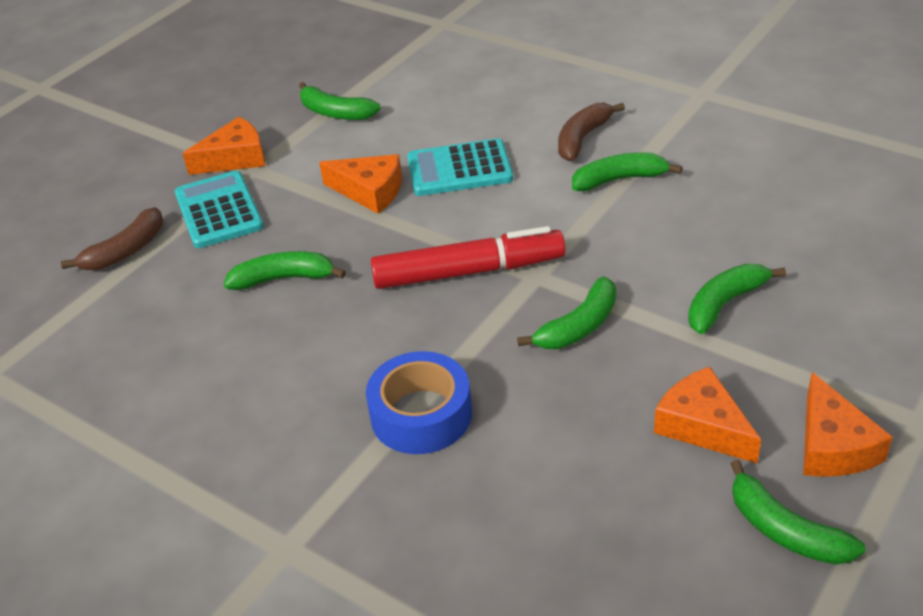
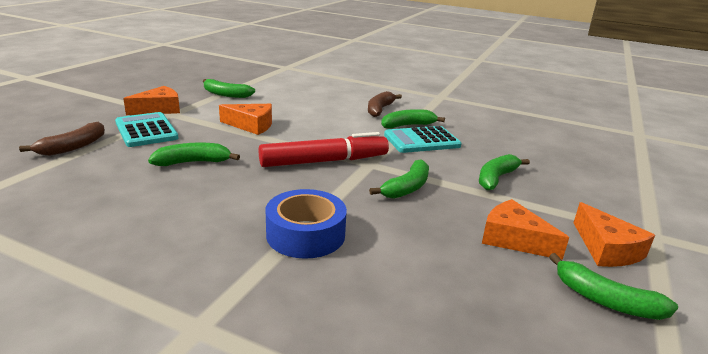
camera: 15 degrees left, 15 degrees down
turquoise calculator [407,138,513,196] -> turquoise calculator moved to [384,126,461,153]

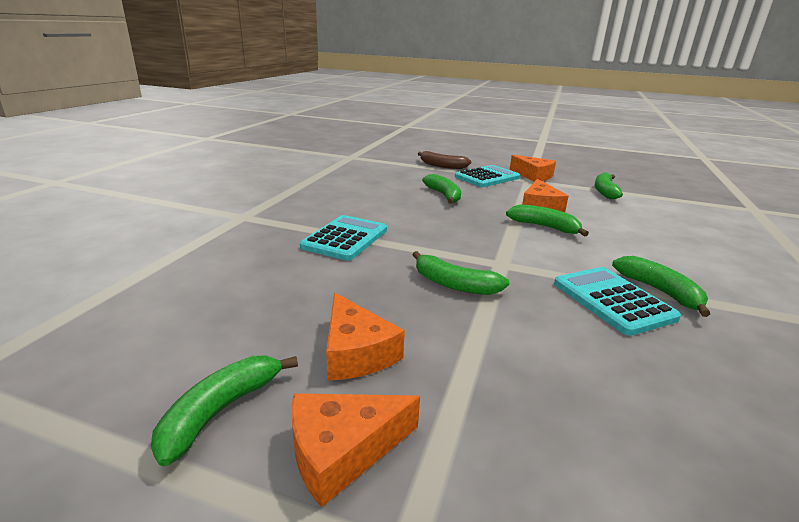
camera: 85 degrees right, 0 degrees up
red marker [259,132,389,167] -> none
blue tape [266,189,347,259] -> turquoise calculator [300,215,387,261]
brown banana [368,91,402,117] -> none
green banana [479,154,530,190] -> green banana moved to [506,204,589,236]
orange cheese [482,199,569,260] -> orange cheese turned 120 degrees clockwise [326,293,405,380]

